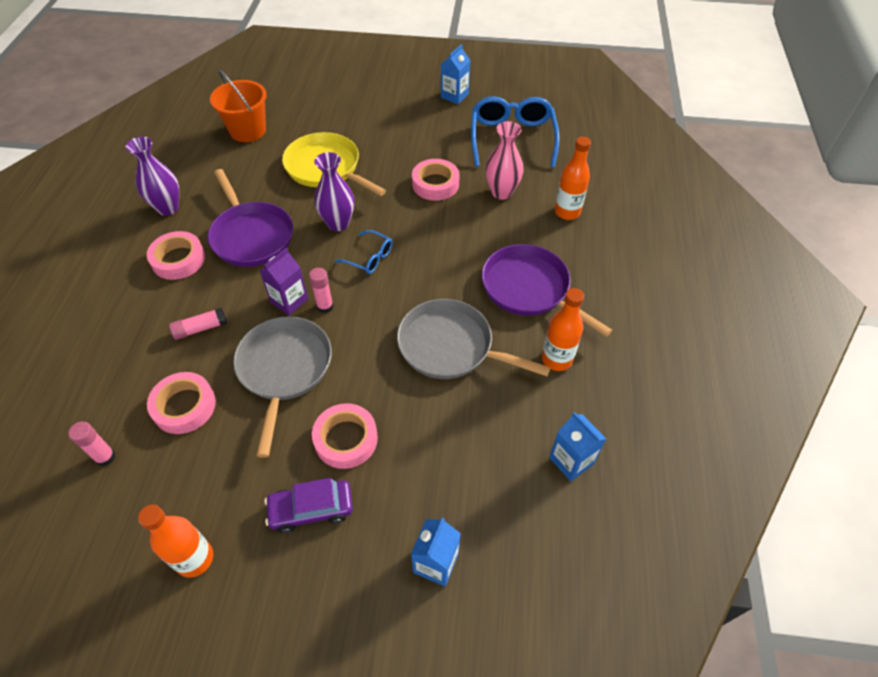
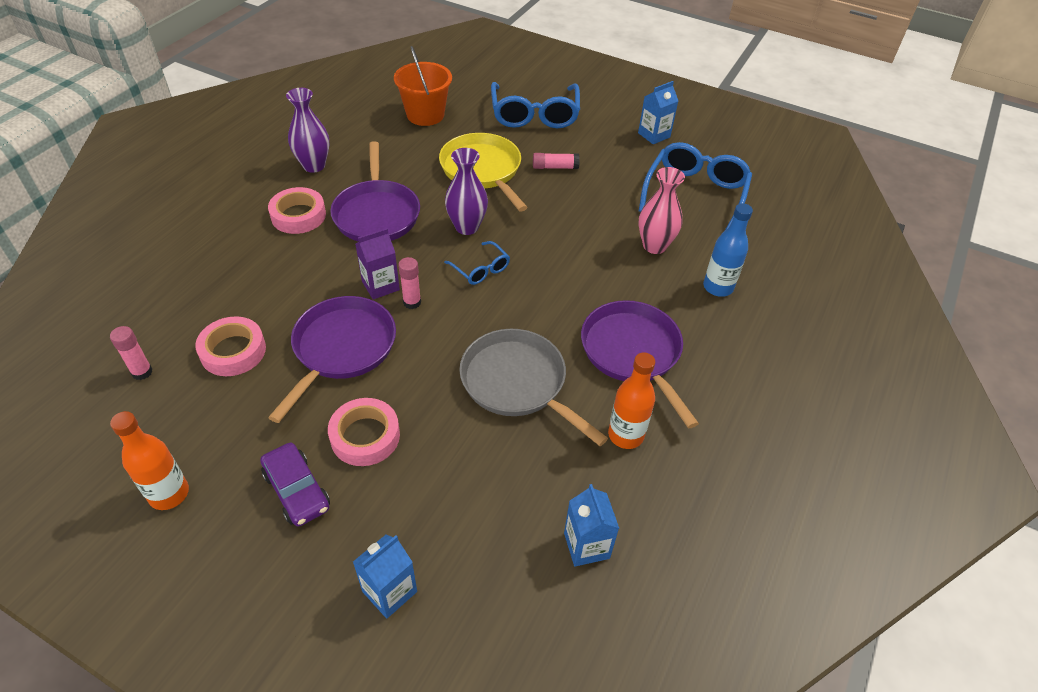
camera: 20 degrees right, 5 degrees down
pink glue stick [169,308,227,340] -> pink glue stick moved to [533,153,580,169]
grey pan [233,316,332,458] -> purple pan [268,296,396,423]
purple car [265,478,353,533] -> purple car turned 135 degrees counterclockwise [260,443,330,527]
pink tape [412,159,460,201] -> none
orange bottle [555,137,591,220] -> blue bottle [703,203,753,297]
none -> blue glasses [491,82,580,128]

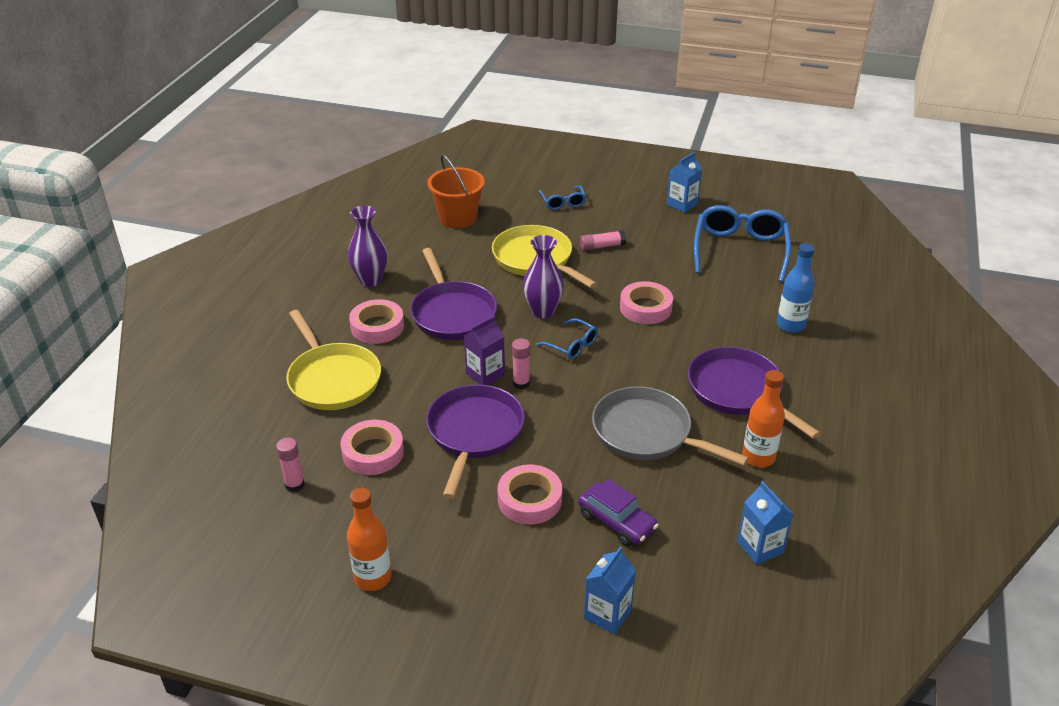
camera: 10 degrees left, 10 degrees down
purple car [260,443,330,527] -> purple car moved to [578,479,659,546]
blue glasses [491,82,580,128] -> blue glasses [539,185,586,210], size x0.50
pink vase [638,167,685,254] -> none
none -> yellow pan [286,310,381,410]
none -> pink tape [620,281,673,324]

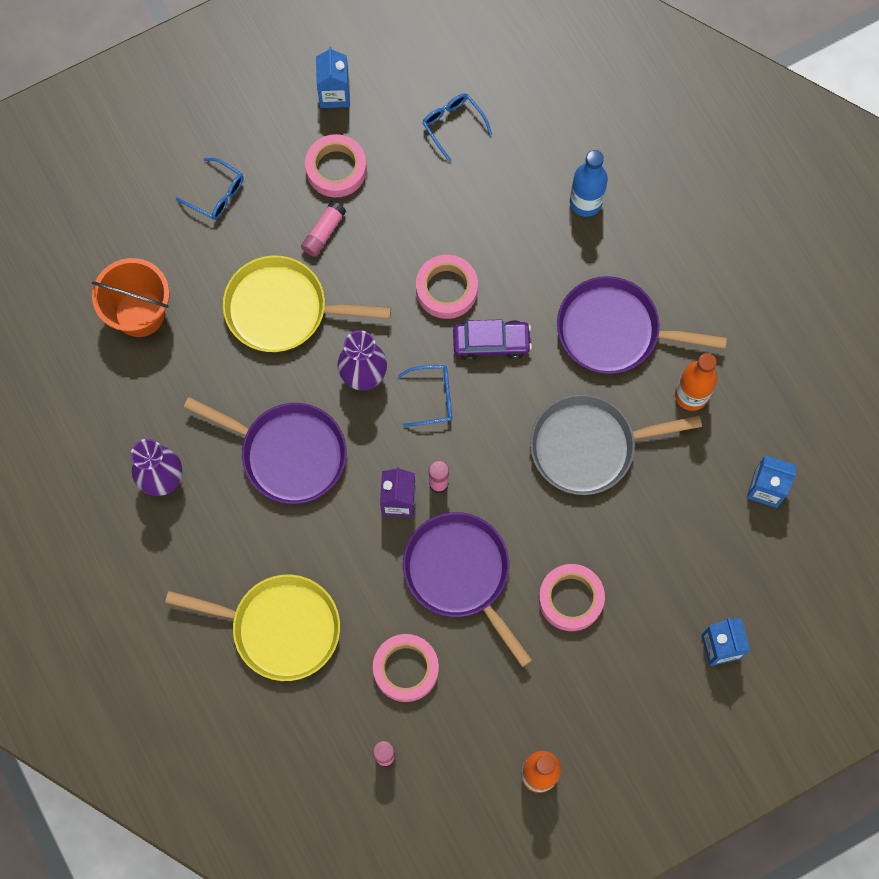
camera: 45 degrees left, 35 degrees up
pink tape [349,299,404,344] -> pink tape moved to [305,134,367,197]
purple car [578,479,659,546] -> purple car moved to [453,319,532,361]
blue glasses [694,205,791,282] -> blue glasses [422,93,492,162], size x0.50

